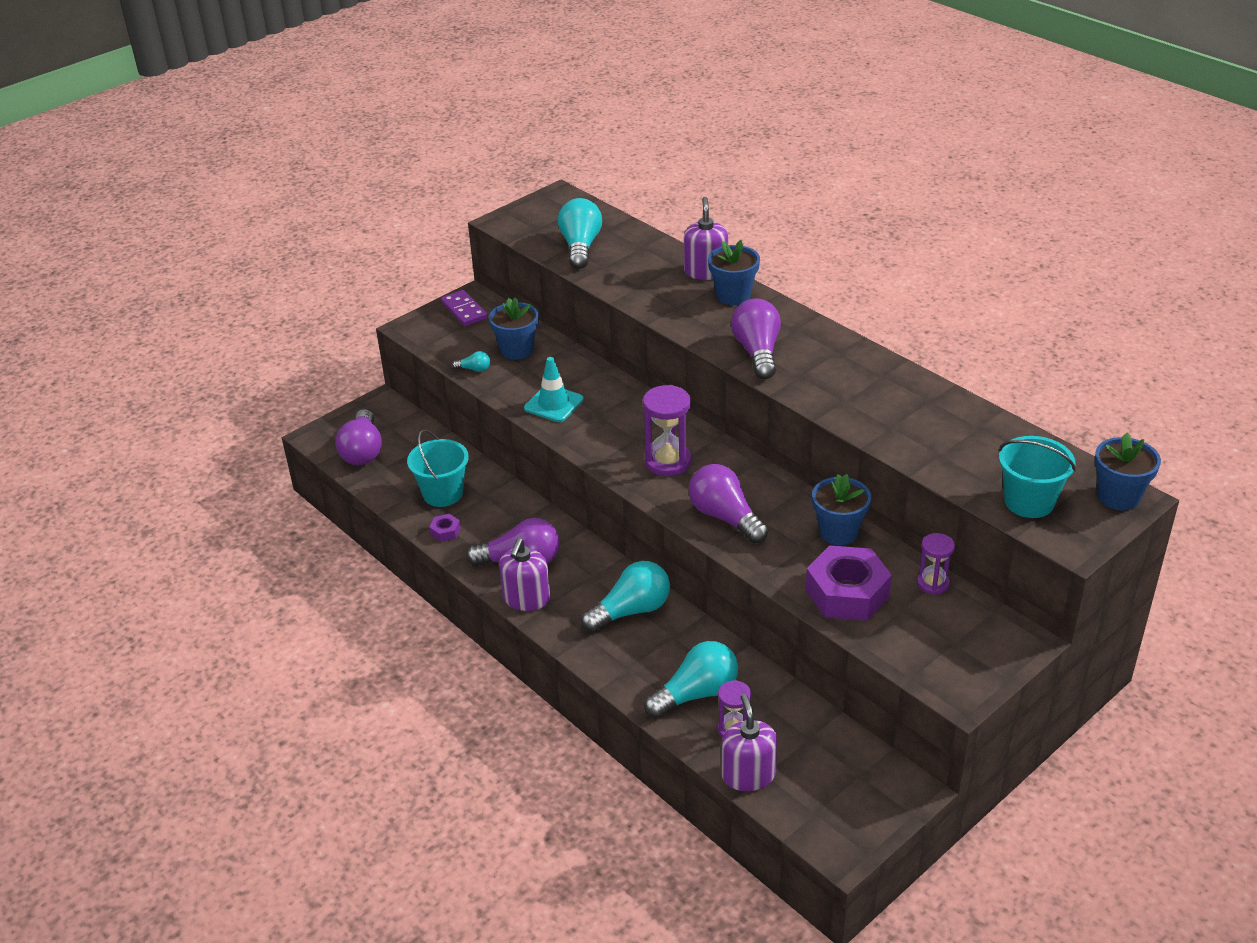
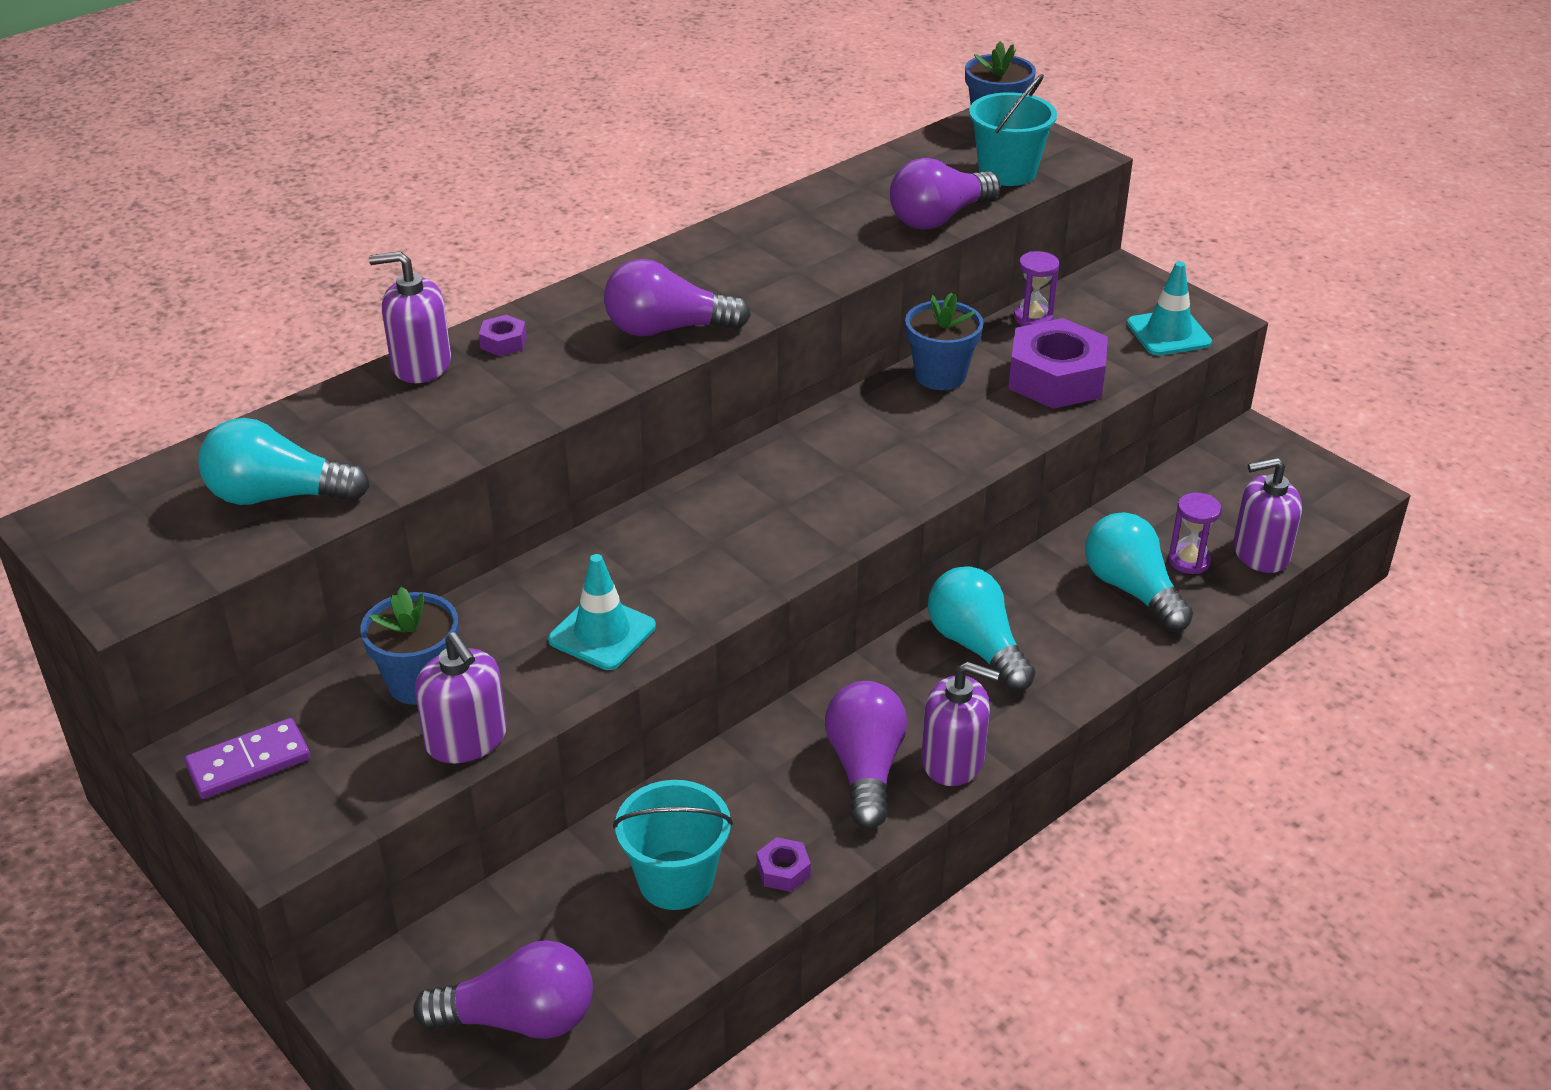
camera: 90 degrees left, 0 degrees up
turquoise light bulb [452,351,490,372] -> purple soap dispenser [415,632,507,763]
purple hourglass [643,385,691,476] -> none
purple light bulb [689,464,768,543] -> purple light bulb moved to [890,158,1000,230]
blue flower pot [708,240,760,305] -> purple nut [479,315,527,356]
none -> turquoise traffic cone [1127,261,1212,356]

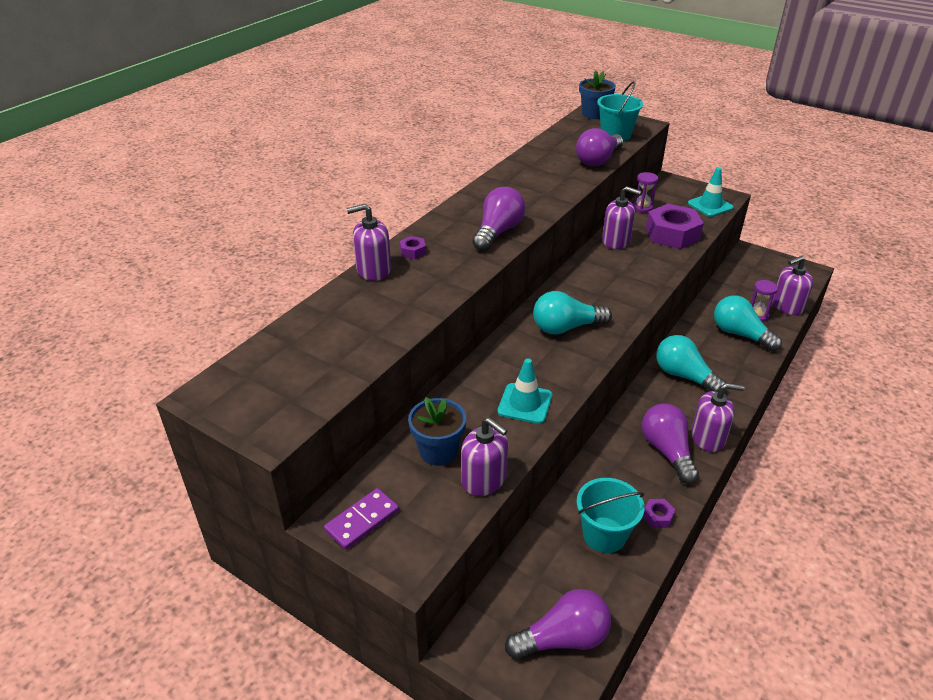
camera: 15 degrees left, 0 degrees up
turquoise light bulb [198,418,370,505] -> turquoise light bulb moved to [533,291,612,335]
purple light bulb [604,259,751,336] -> purple light bulb turned 135 degrees clockwise [472,187,525,251]
blue flower pot [905,293,984,390] -> purple soap dispenser [602,186,641,249]

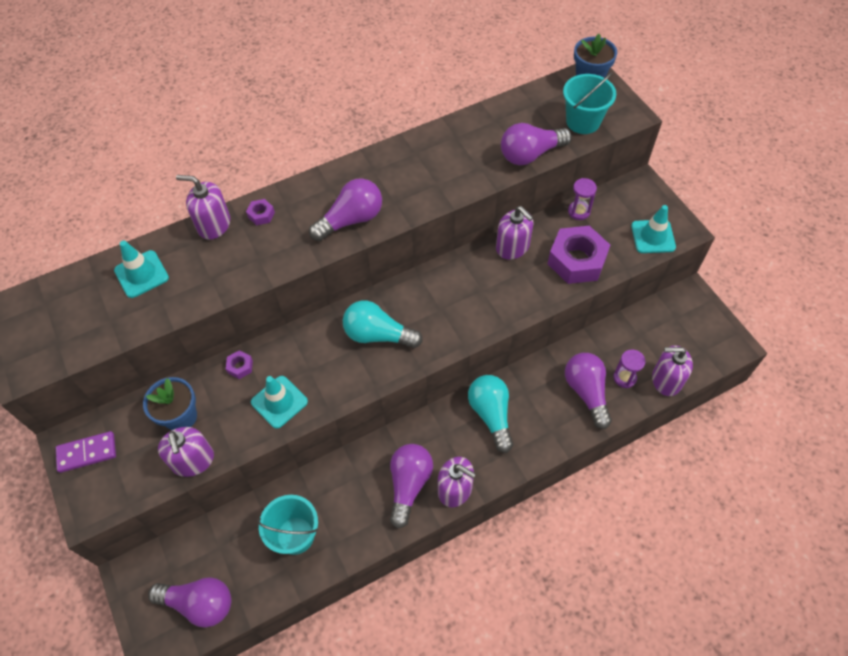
camera: 30 degrees right, 20 degrees up
purple nut [643,499,675,528] -> purple nut moved to [226,350,253,379]
turquoise light bulb [714,295,782,351] -> purple light bulb [565,353,612,429]
none -> turquoise traffic cone [114,240,169,298]

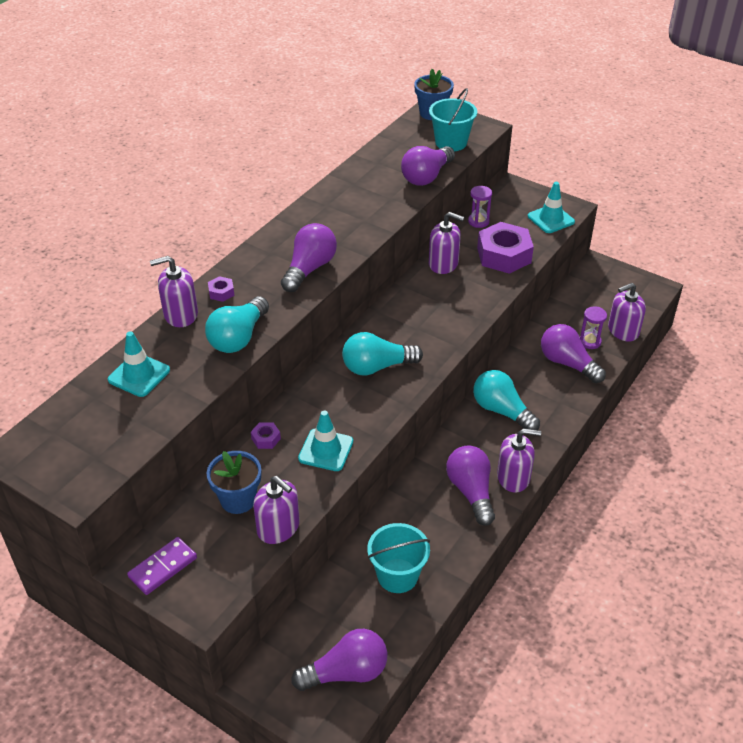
camera: 30 degrees left, 15 degrees down
none -> turquoise light bulb [205,296,269,353]

